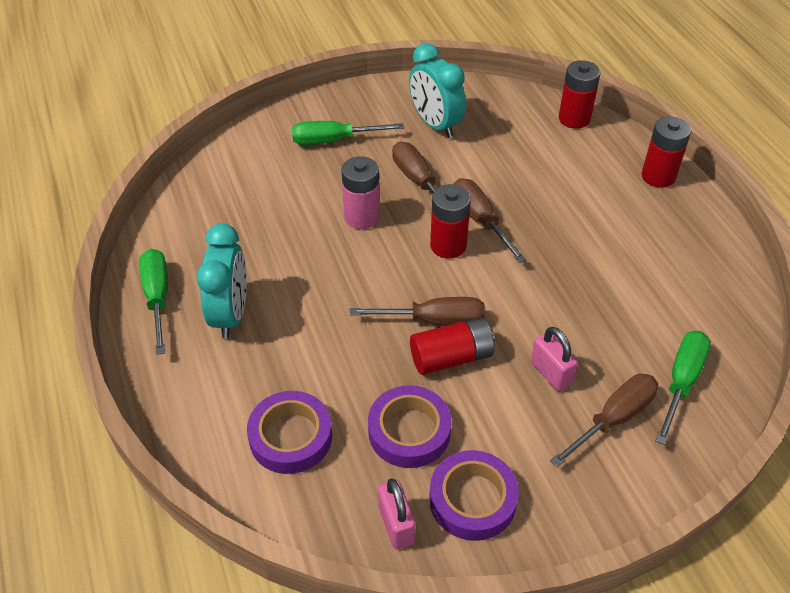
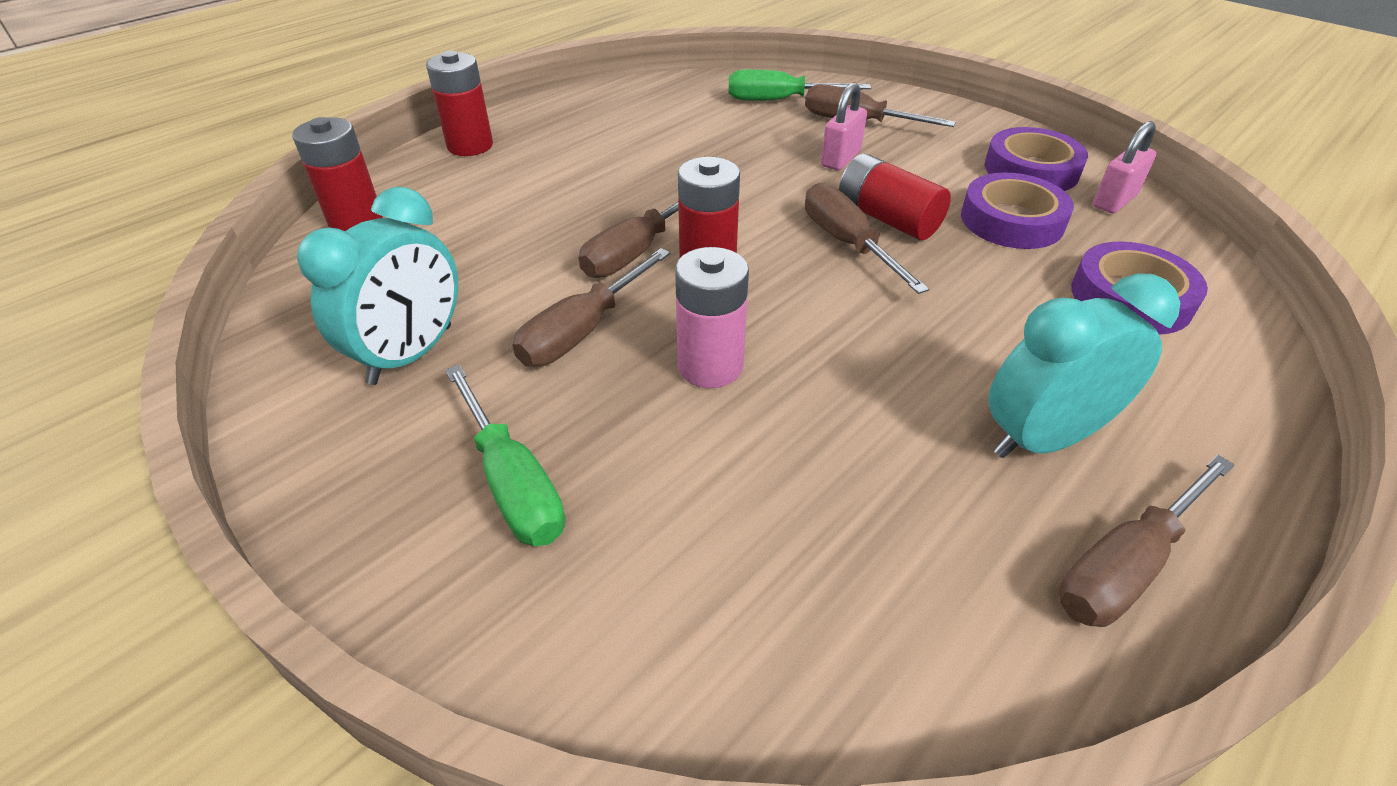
camera: 115 degrees left, 5 degrees down
green screwdriver [139,249,168,355] -> brown screwdriver [1058,455,1234,627]

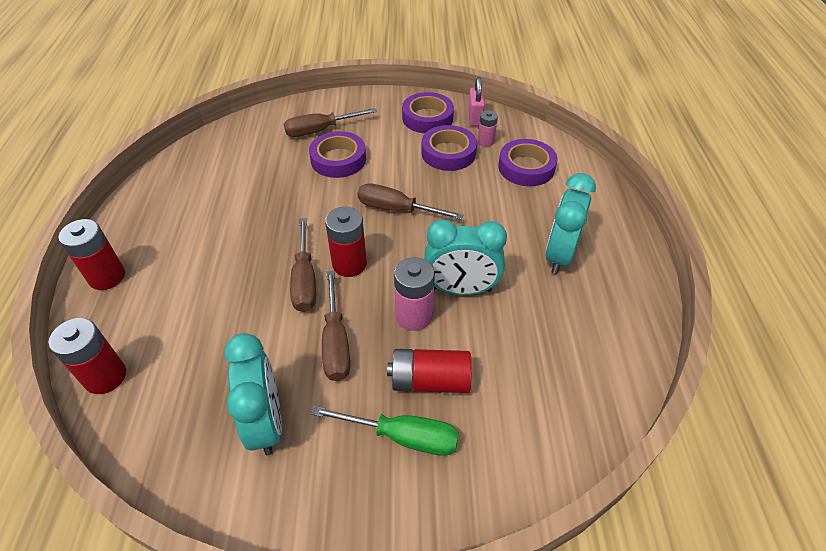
camera: 45 degrees left, 5 degrees up
green screwdriver [728,69,871,101] -> none
pink padlock [821,82,867,170] -> purple tape [309,131,366,178]
red battery [839,153,951,240] -> red battery moved to [387,349,472,393]
brown screwdriver [1058,455,1234,627] -> none
none -> turquoise clock [424,219,507,295]
none -> pink battery [478,110,498,146]

